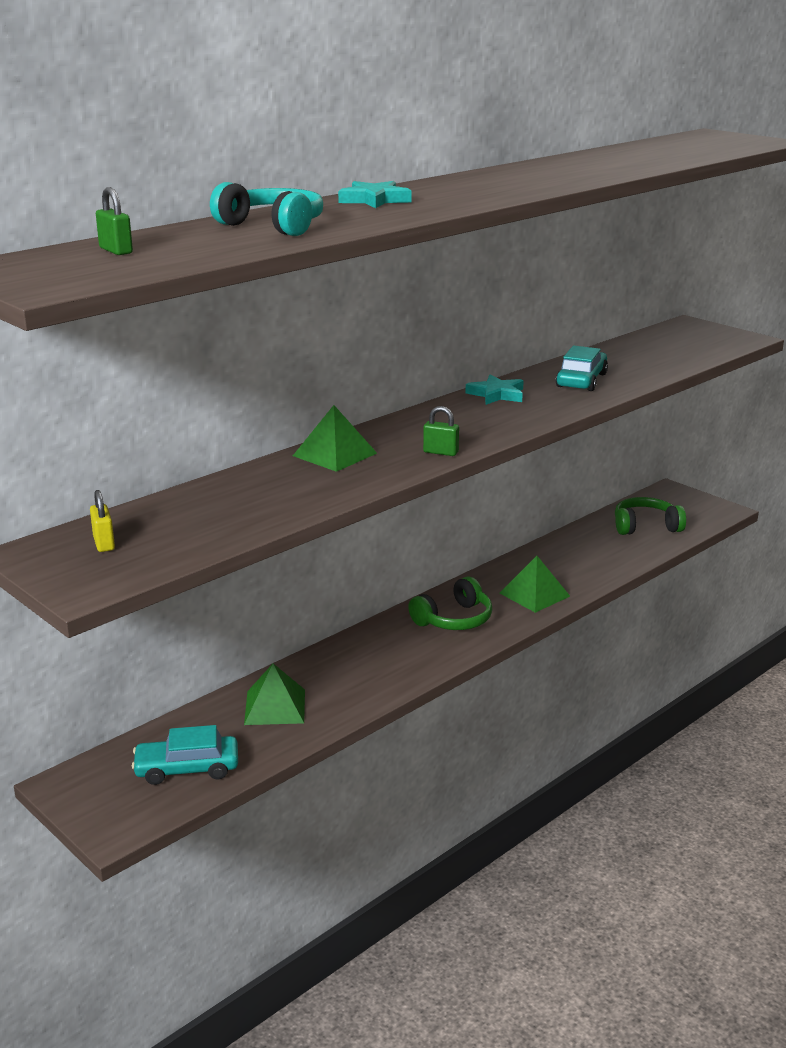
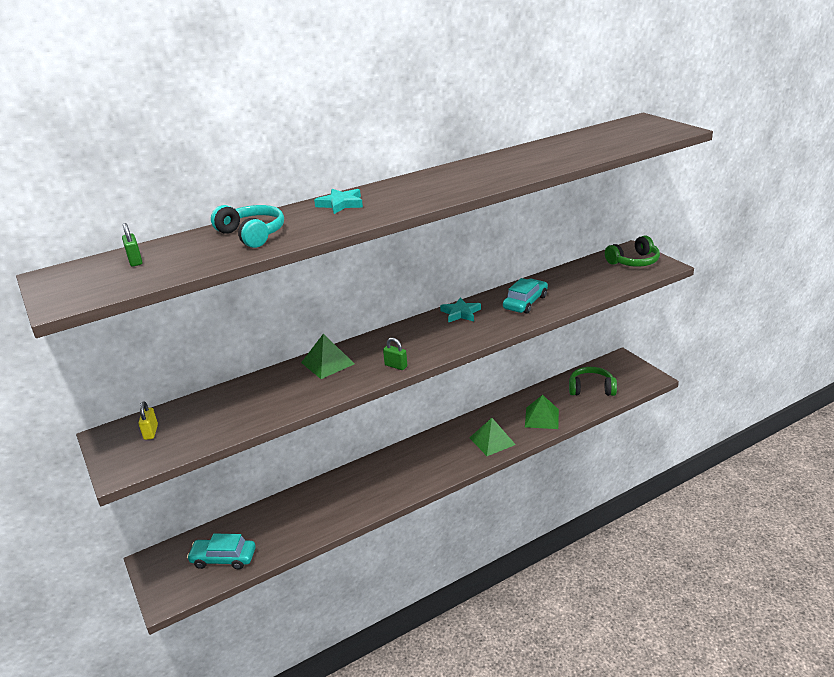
camera: 15 degrees right, 5 degrees up
green pyramid [244,664,305,725] -> green pyramid moved to [525,395,559,429]
green headphones [408,576,492,630] -> green headphones moved to [605,235,660,267]

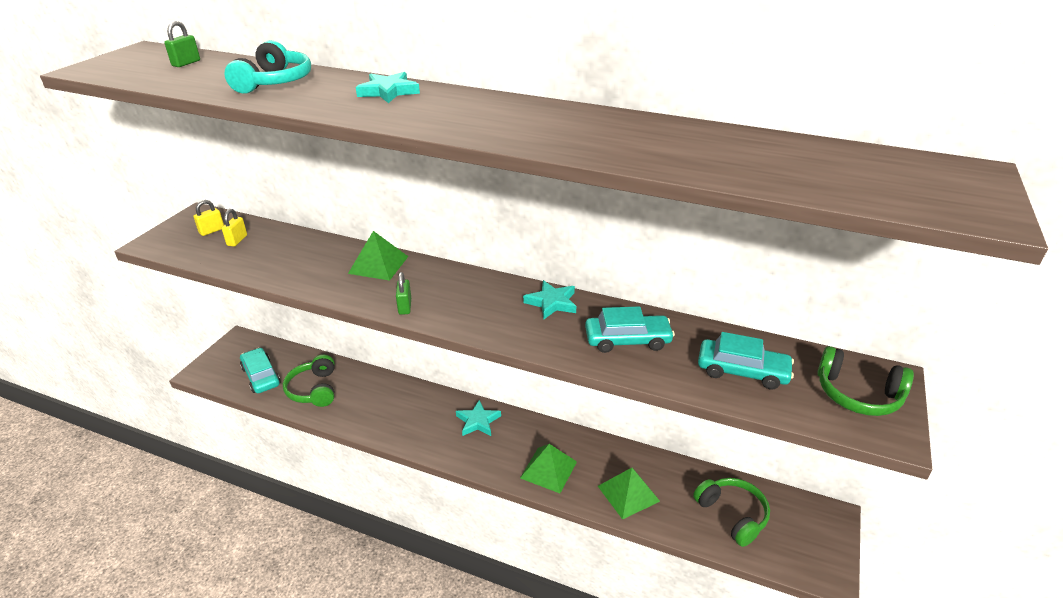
camera: 50 degrees right, 5 degrees up
none -> yellow padlock [222,209,247,247]
none -> green headphones [283,355,334,407]
none -> turquoise star [456,400,501,436]
none -> turquoise car [698,332,794,390]

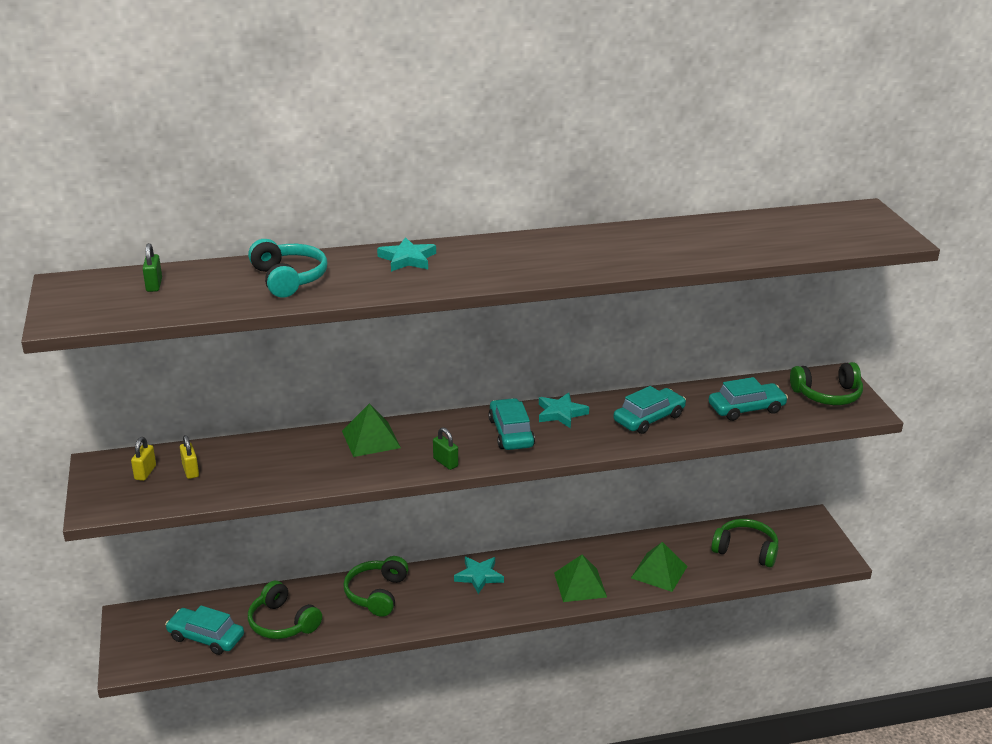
camera: 35 degrees left, 5 degrees down
none -> green headphones [343,556,409,617]
none -> turquoise car [488,398,535,450]

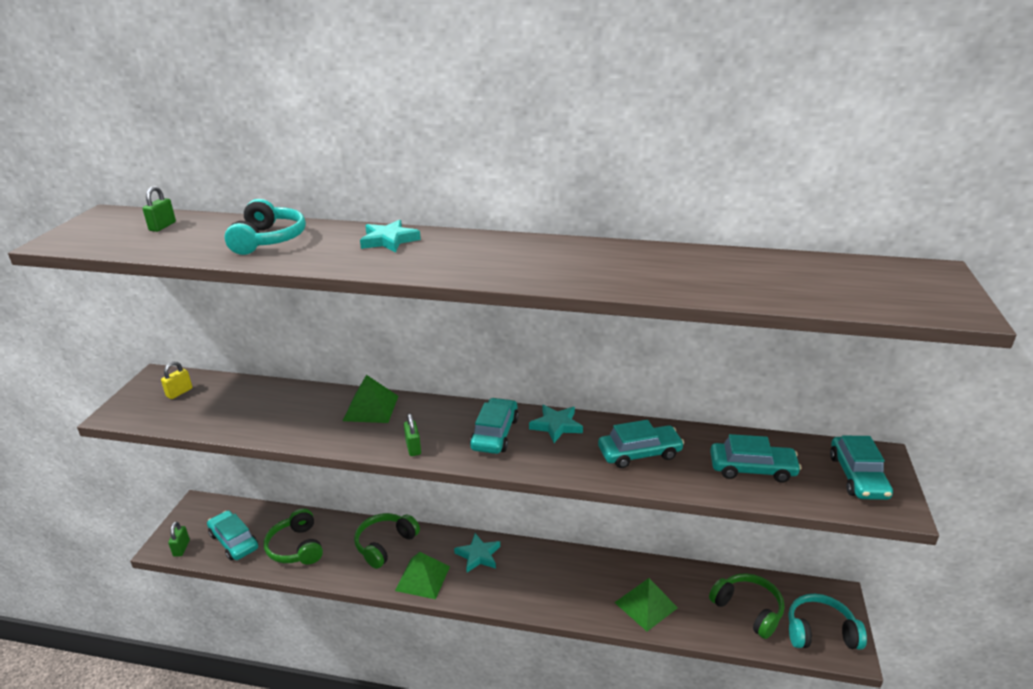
camera: 25 degrees right, 0 degrees up
yellow padlock [180,435,199,479] -> none
green pyramid [554,555,607,602] -> green pyramid moved to [395,552,450,599]
green headphones [790,362,863,405] -> turquoise car [830,435,893,500]
none -> green padlock [168,521,190,557]
none -> turquoise headphones [788,594,867,649]

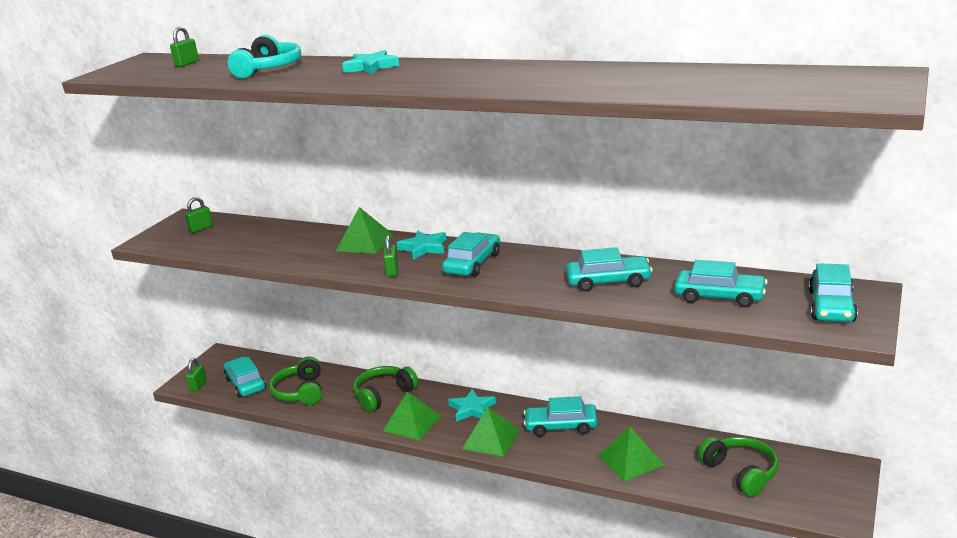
camera: 15 degrees right, 5 degrees down
yellow padlock [161,361,192,399] -> green padlock [185,197,213,233]
turquoise star [529,405,583,443] -> turquoise star moved to [396,231,447,260]
turquoise headphones [788,594,867,649] -> none
none -> green pyramid [462,407,519,457]
none -> turquoise car [524,396,598,437]

